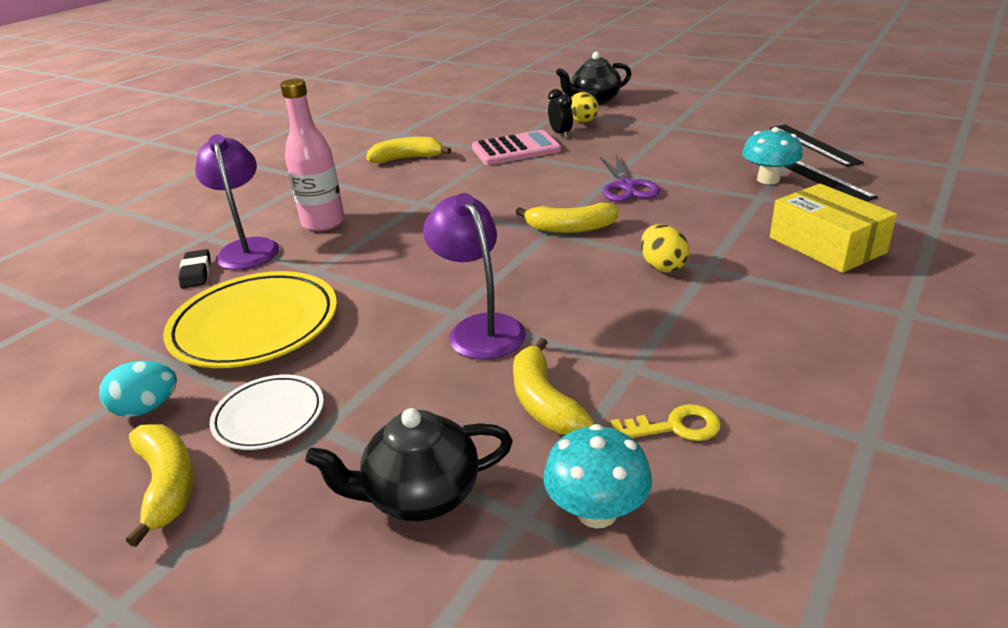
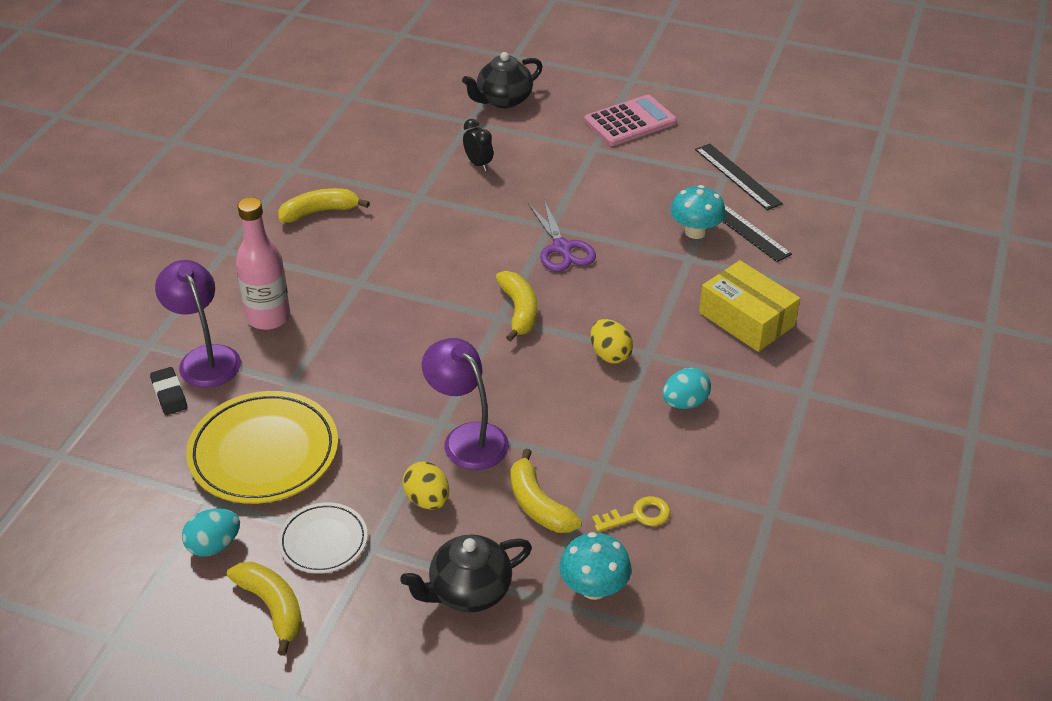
camera: 15 degrees left, 10 degrees up
pink calculator [472,130,561,165] -> pink calculator moved to [584,95,677,146]
yellow banana [516,203,619,233] -> yellow banana turned 90 degrees counterclockwise [496,271,537,342]
yellow egg [571,92,599,123] -> yellow egg moved to [403,461,449,510]
none -> turquoise egg [662,368,711,409]

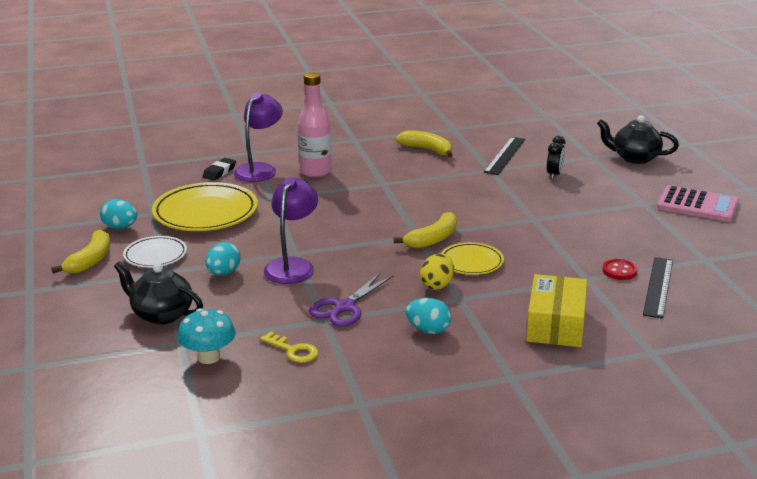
camera: 55 degrees right, 15 degrees down
yellow egg [403,461,449,510] -> turquoise egg [206,242,240,276]
yellow banana [510,448,582,533] -> none
purple scissors [528,200,596,272] -> purple scissors moved to [309,272,394,326]
turquoise mushroom [670,185,726,239] -> red button [602,259,638,280]
black ruler [695,144,783,210] -> black ruler moved to [484,137,525,175]
none -> yellow plate [441,242,504,275]

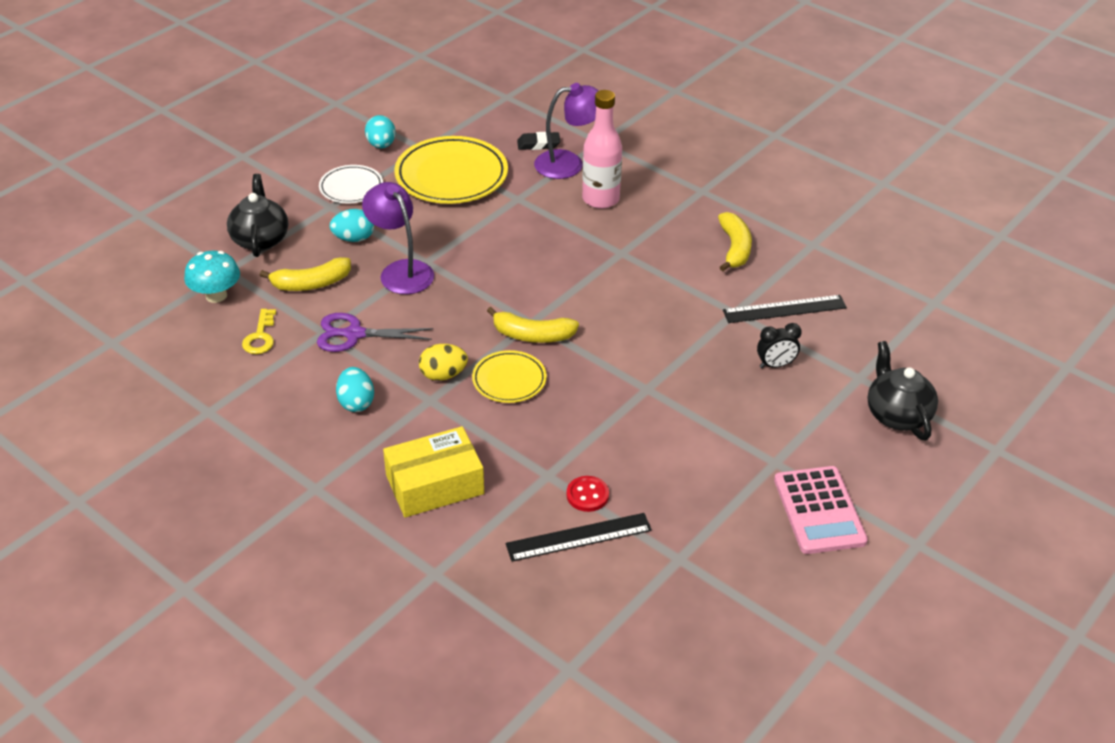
camera: 55 degrees right, 15 degrees up
yellow banana [51,230,110,274] -> yellow banana moved to [260,257,351,291]
purple lamp [264,177,318,284] -> purple lamp turned 105 degrees counterclockwise [362,182,434,294]

